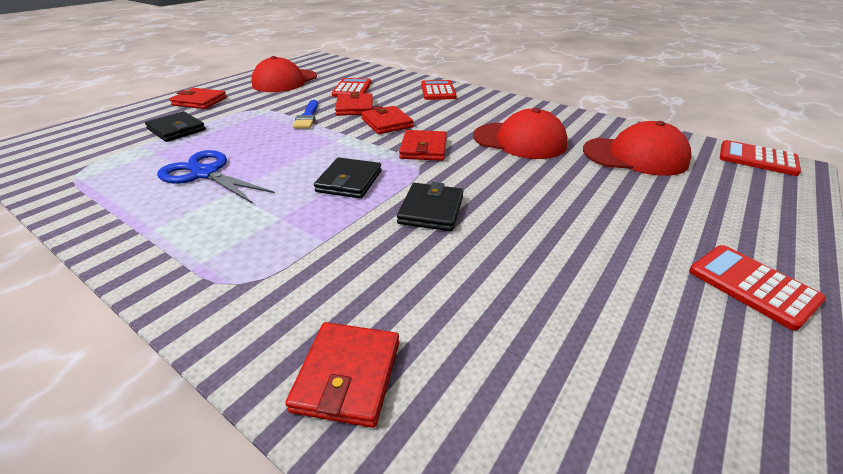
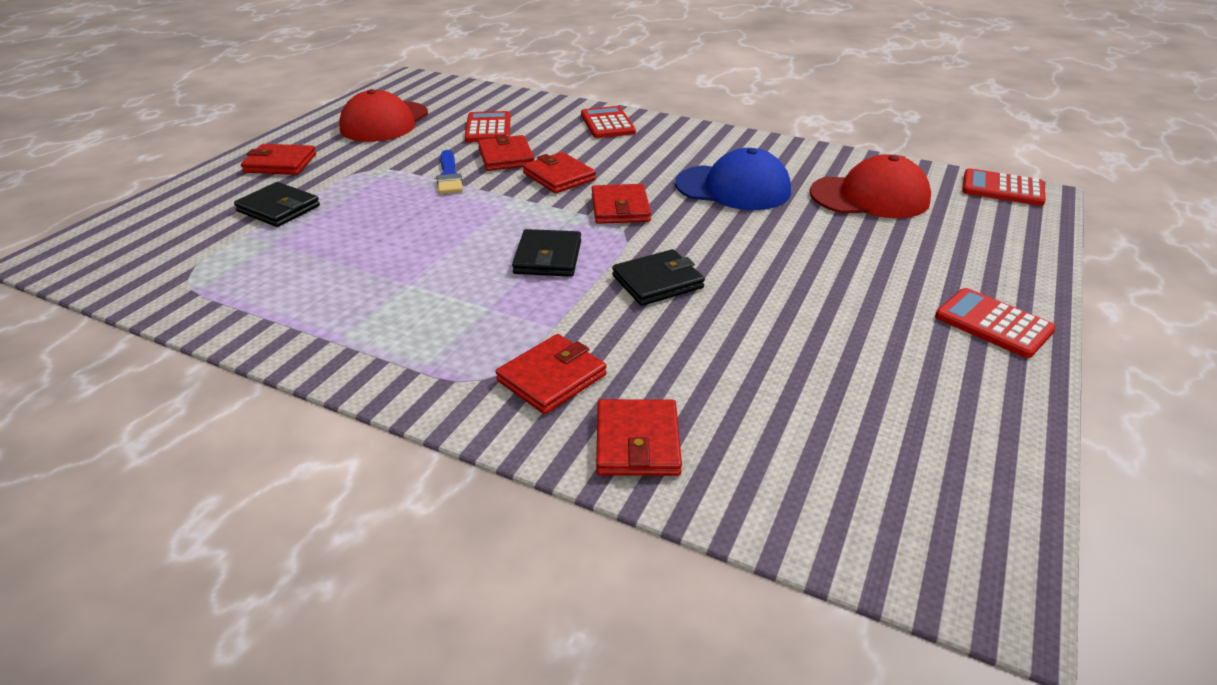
camera: 10 degrees left, 0 degrees up
blue scissors [157,150,275,203] -> none
black wallet [397,182,463,231] -> black wallet turned 60 degrees clockwise [612,249,705,306]
red cap [473,108,567,159] -> blue cap [675,148,791,210]
none -> red wallet [496,334,607,414]

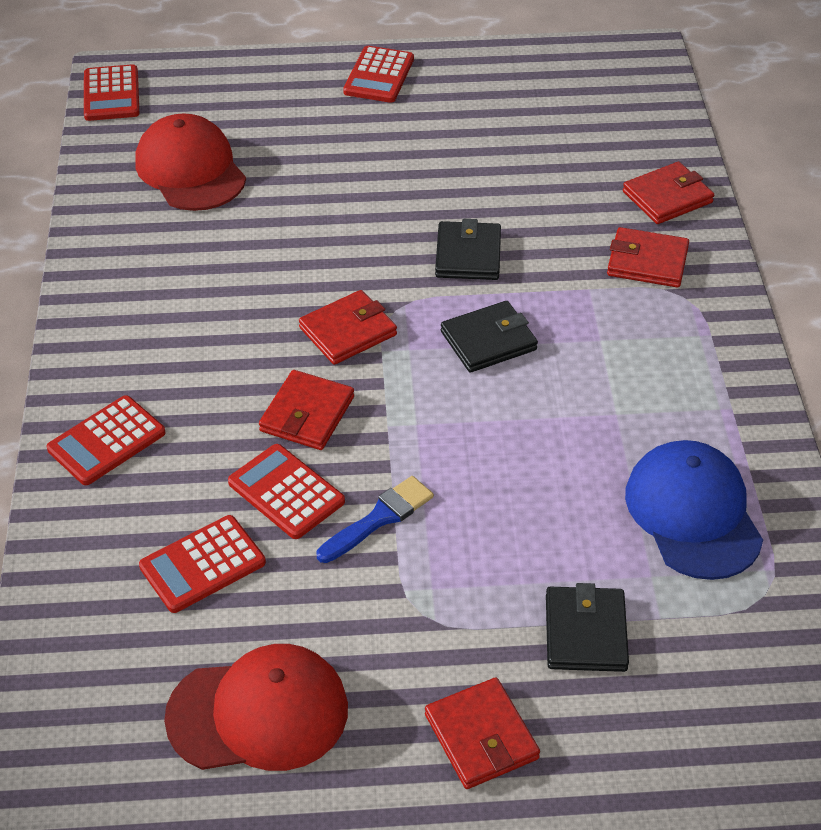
camera: 120 degrees left, 10 degrees up
red wallet [478,134,535,171] -> red calculator [228,444,345,539]
black wallet [612,249,705,306] -> black wallet turned 60 degrees clockwise [435,219,501,280]
blue cap [675,148,791,210] -> blue cap moved to [625,440,763,580]

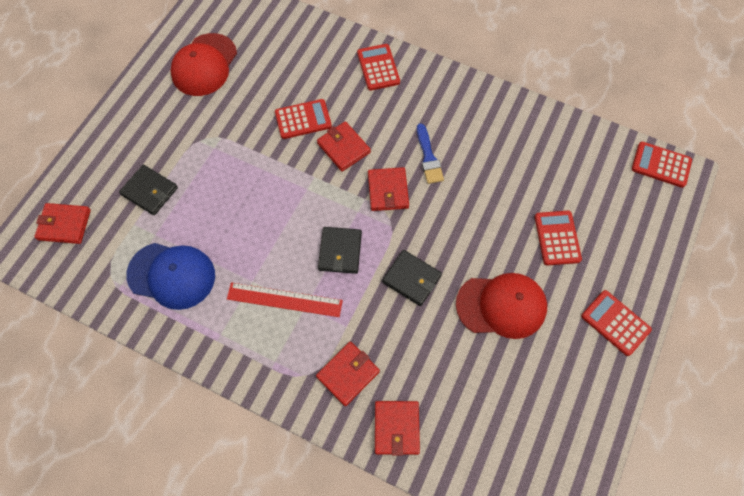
camera: 120 degrees right, 20 degrees up
red cap [135,113,246,211] -> red cap moved to [456,273,547,339]
red calculator [139,515,266,613] -> red calculator moved to [535,211,582,266]
blue brush [317,476,434,563] -> blue brush moved to [417,123,444,184]
red wallet [425,677,540,789] -> red wallet moved to [34,203,91,244]
none -> red ruler [227,283,343,317]

